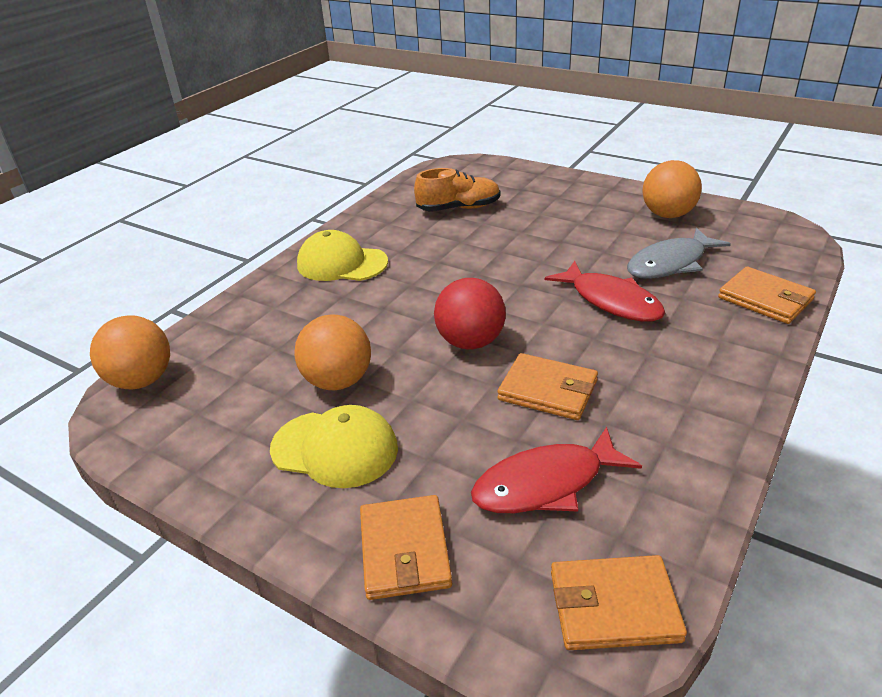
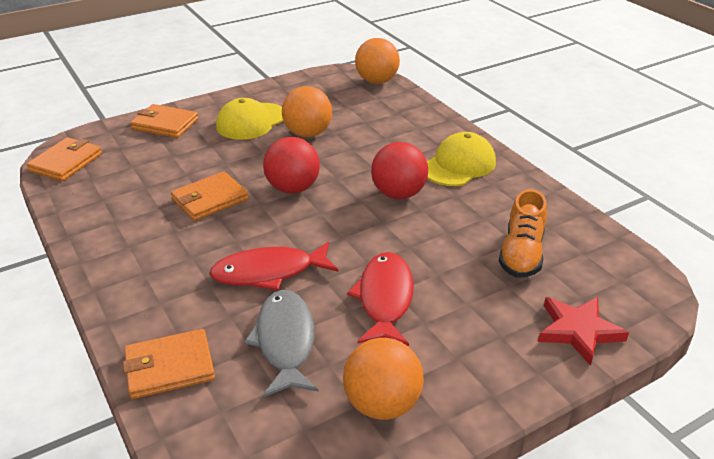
camera: 115 degrees right, 0 degrees up
red fish [471,427,642,513] -> red fish moved to [347,252,414,346]
none -> red ball [371,142,428,199]
none -> red star [538,297,629,366]

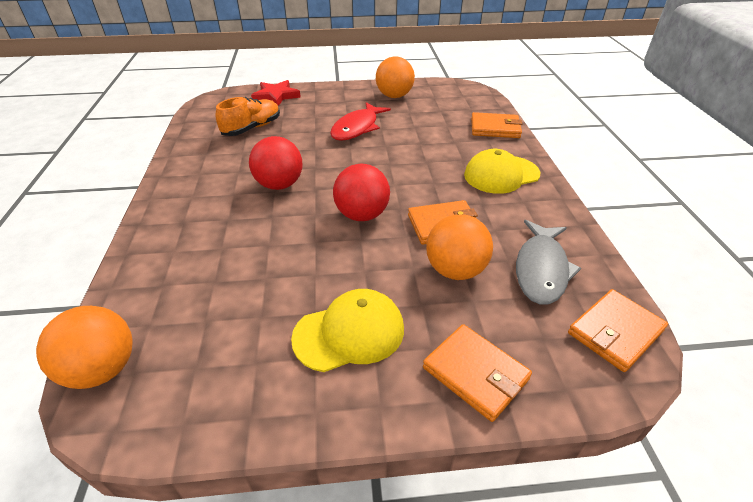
camera: 155 degrees left, 5 degrees up
red fish [209,242,338,291] -> none
grey fish [244,290,319,397] -> grey fish moved to [516,220,581,304]
orange ball [282,86,332,137] -> orange ball moved to [426,214,493,280]
yellow cap [427,132,496,186] -> yellow cap moved to [464,149,540,194]

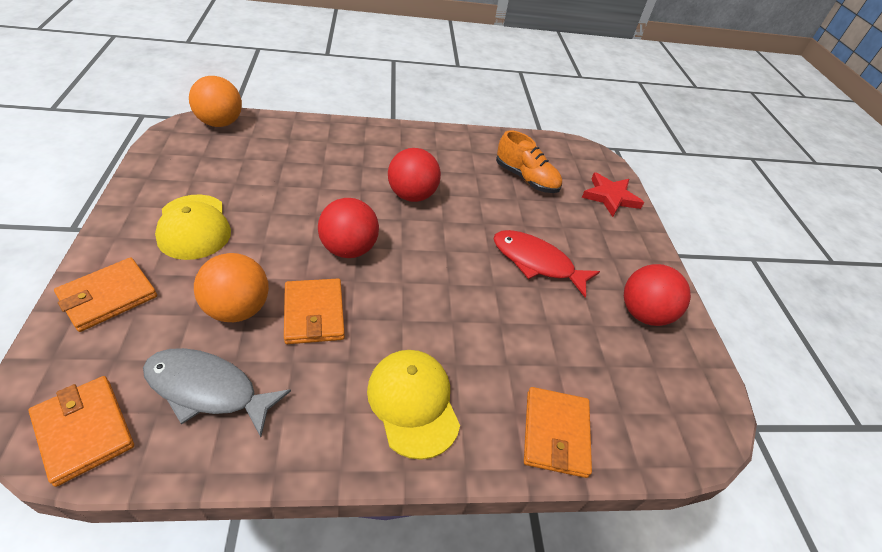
camera: 85 degrees right, 5 degrees up
orange ball [376,56,415,98] -> red ball [624,264,691,326]

